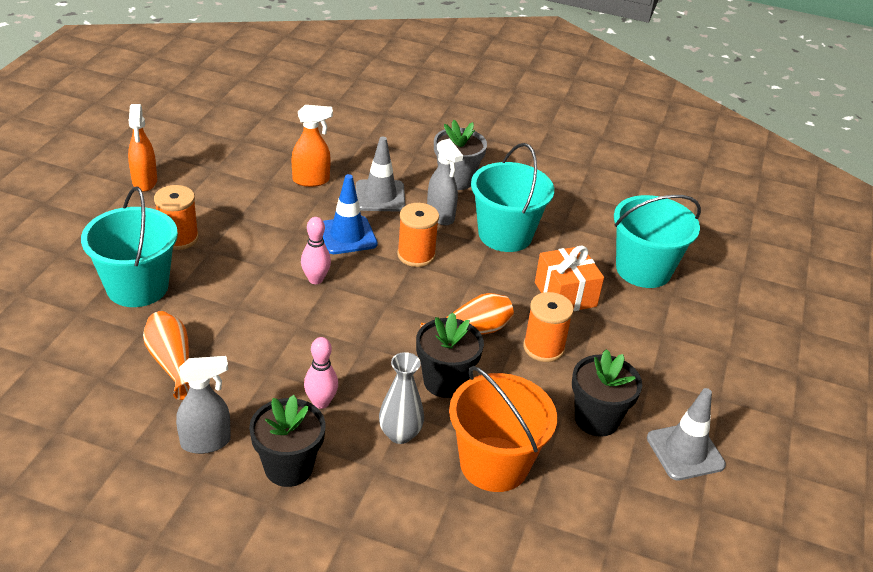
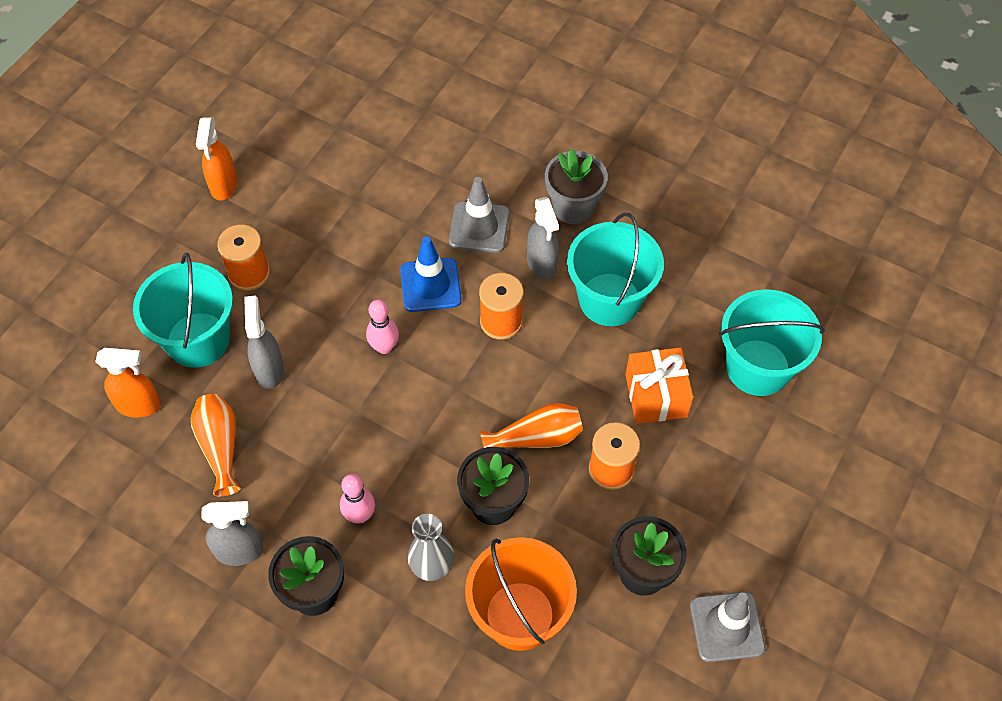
camera: 15 degrees right, 20 degrees up
orange spray bottle [292,105,333,187] -> orange spray bottle moved to [95,348,161,418]
none -> grey spray bottle [244,296,284,389]

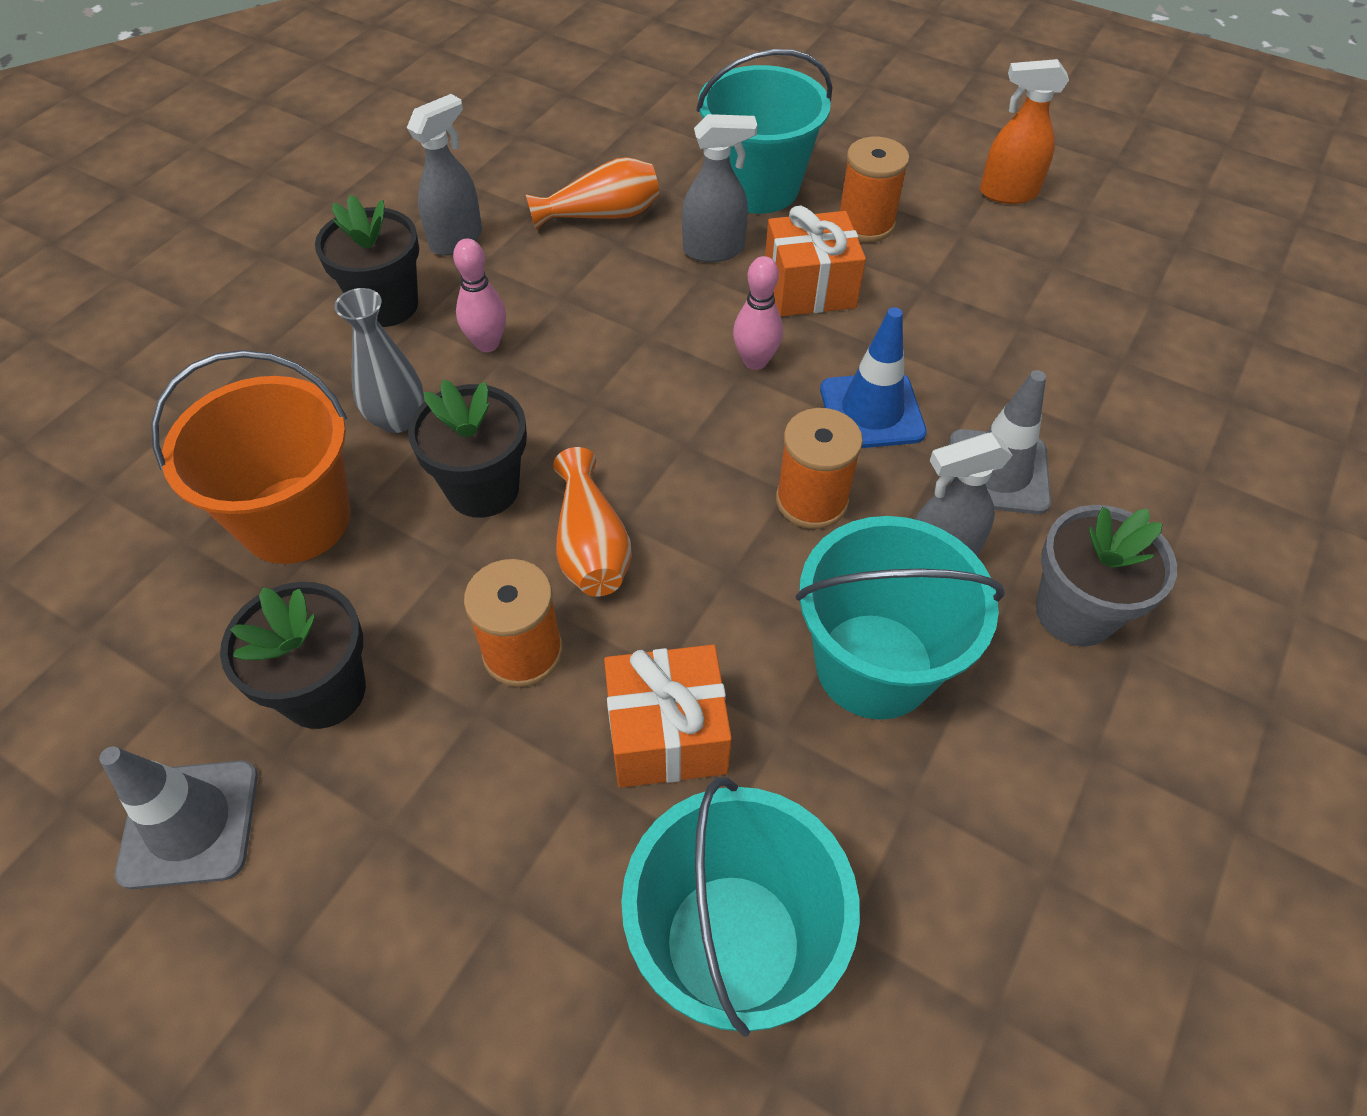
camera: 90 degrees right, 5 degrees down
orange spray bottle [95,348,161,418] -> none
grey spray bottle [201,501,264,566] -> grey spray bottle turned 135 degrees counterclockwise [407,94,482,256]
none -> orange gift [765,206,866,316]

